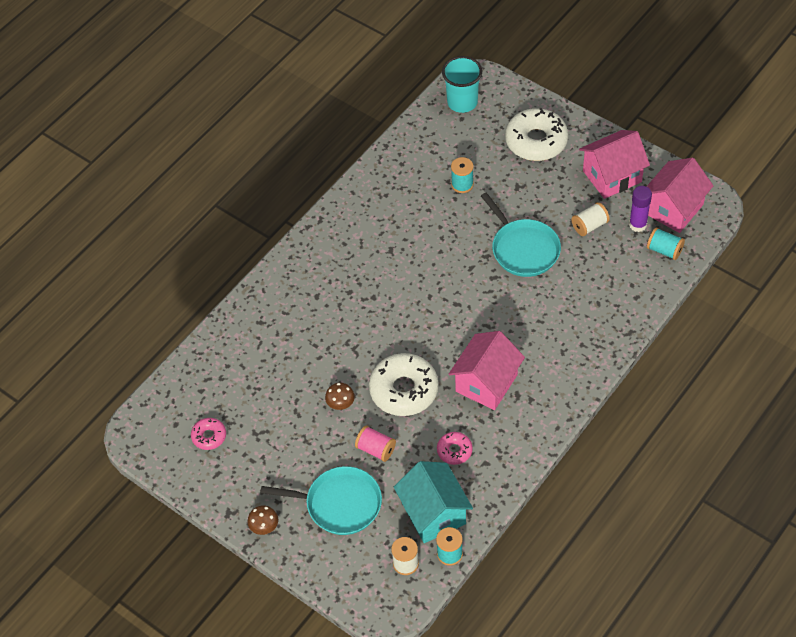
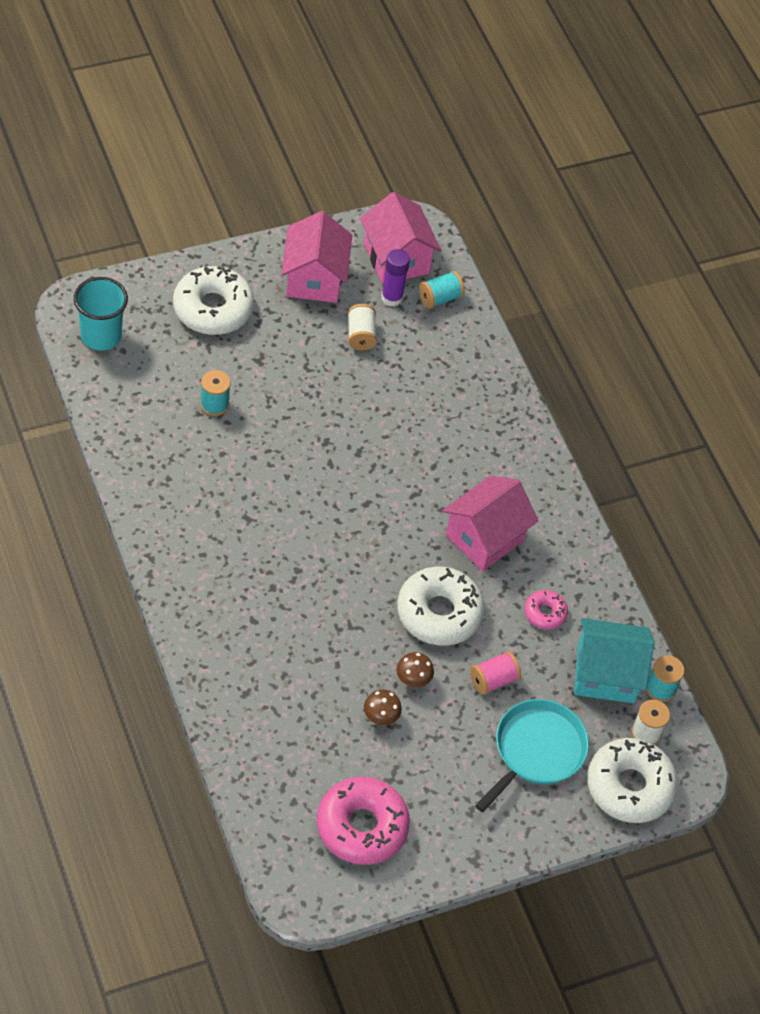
camera: 70 degrees left, 0 degrees up
pink donut [191,418,226,450] -> pink donut [317,777,410,865], size x1.99
brown mushroom [247,505,278,535] -> brown mushroom moved to [364,689,402,725]
pink house [449,331,525,410] -> pink house turned 75 degrees clockwise [443,476,538,571]
turquoise pan [481,193,561,277] -> none
none -> white donut [587,738,678,823]

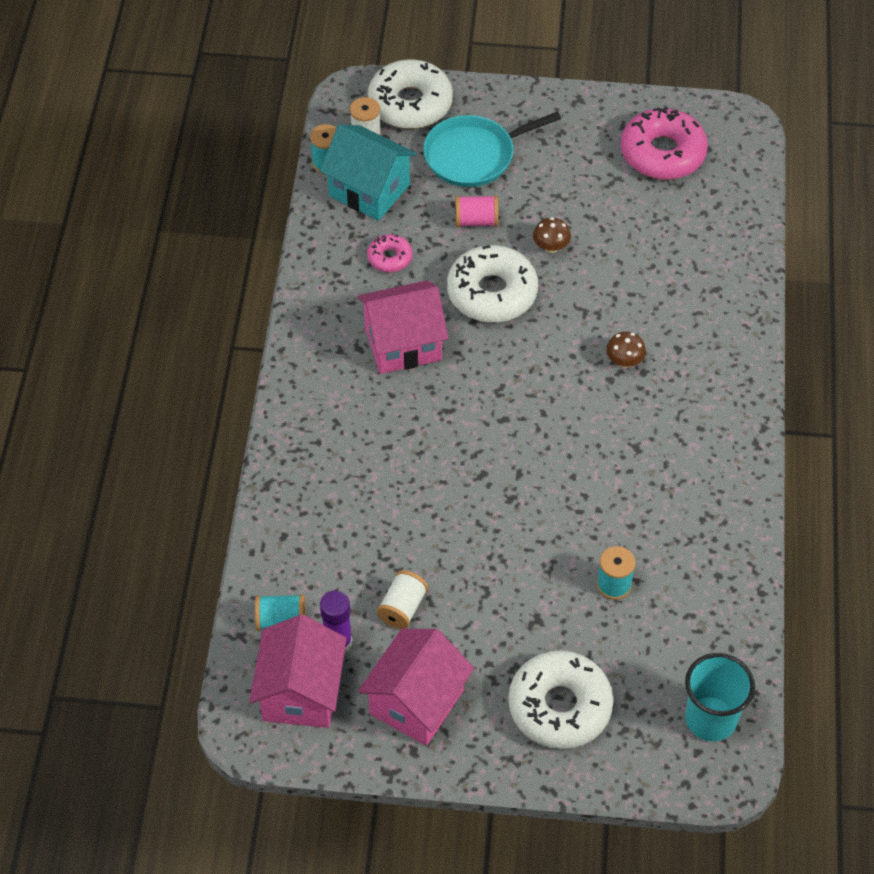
camera: 145 degrees left, 0 degrees up
brown mushroom [364,689,402,725] -> brown mushroom moved to [606,332,646,368]

